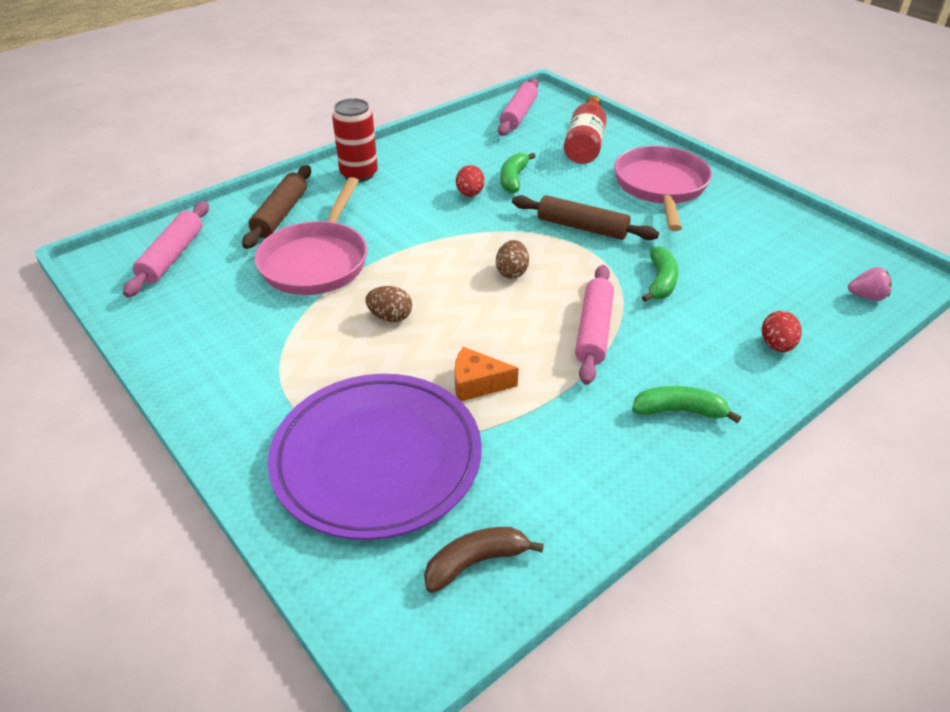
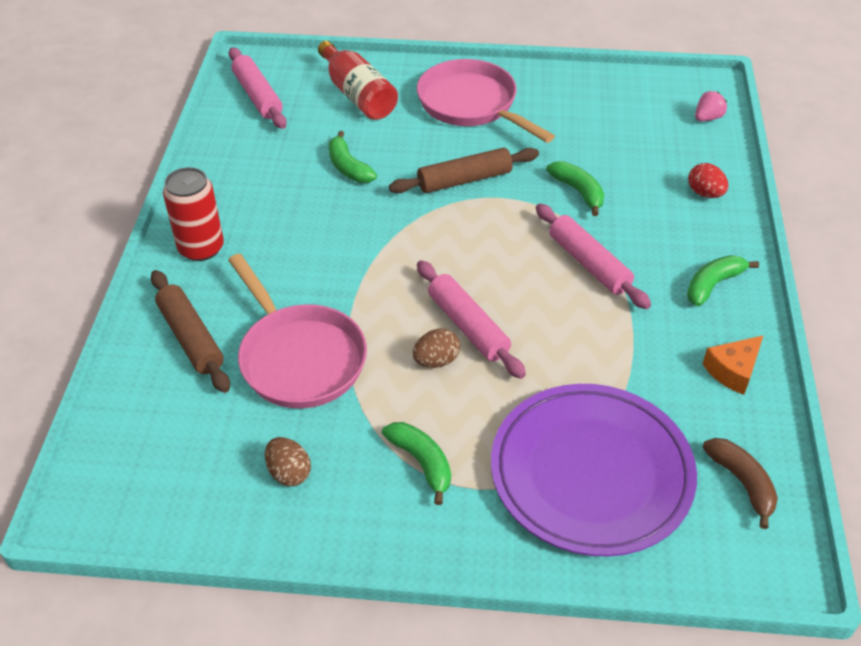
camera: 45 degrees left, 5 degrees up
pink rolling pin [123,201,209,297] -> pink rolling pin moved to [417,260,526,379]
brown banana [424,527,544,593] -> brown banana turned 135 degrees clockwise [703,438,778,529]
orange cheese [454,347,519,401] -> orange cheese moved to [703,335,764,395]
red egg [456,165,485,197] -> none
brown egg [496,240,529,279] -> brown egg moved to [265,437,311,486]
none -> green banana [382,422,451,505]

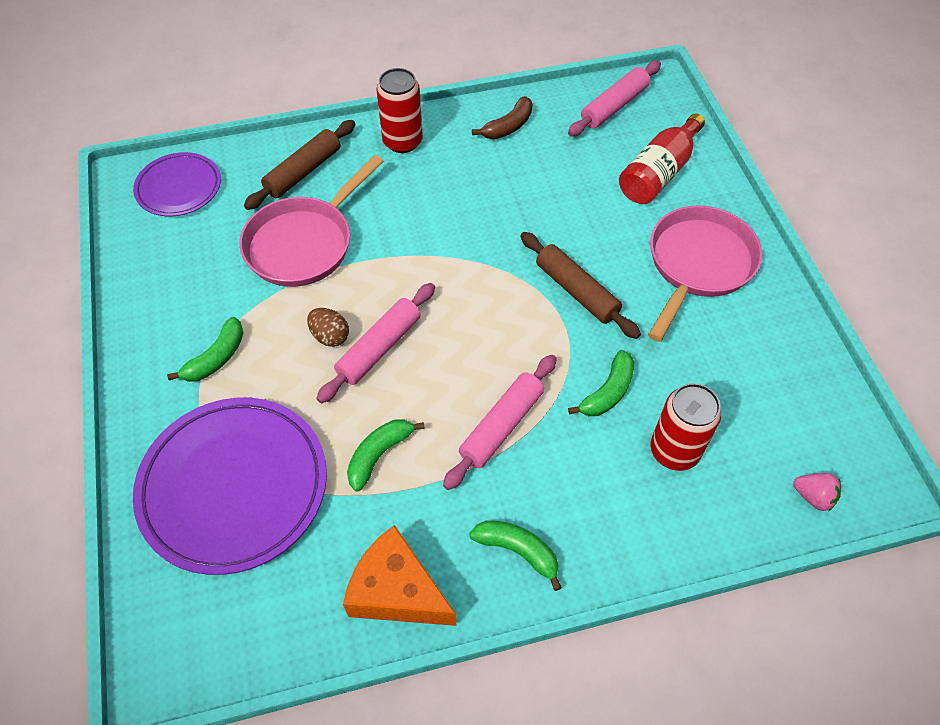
camera: 70 degrees right, 10 degrees up
brown egg [265,437,311,486] -> none
green banana [328,131,377,183] -> green banana moved to [347,420,425,492]
red egg [688,163,728,198] -> none
orange cheese [703,335,764,395] -> orange cheese [343,525,456,626], size x1.61
brown banana [703,438,778,529] -> brown banana moved to [472,96,532,139]
none -> purple plate [133,152,221,216]
none -> red can [650,383,722,471]

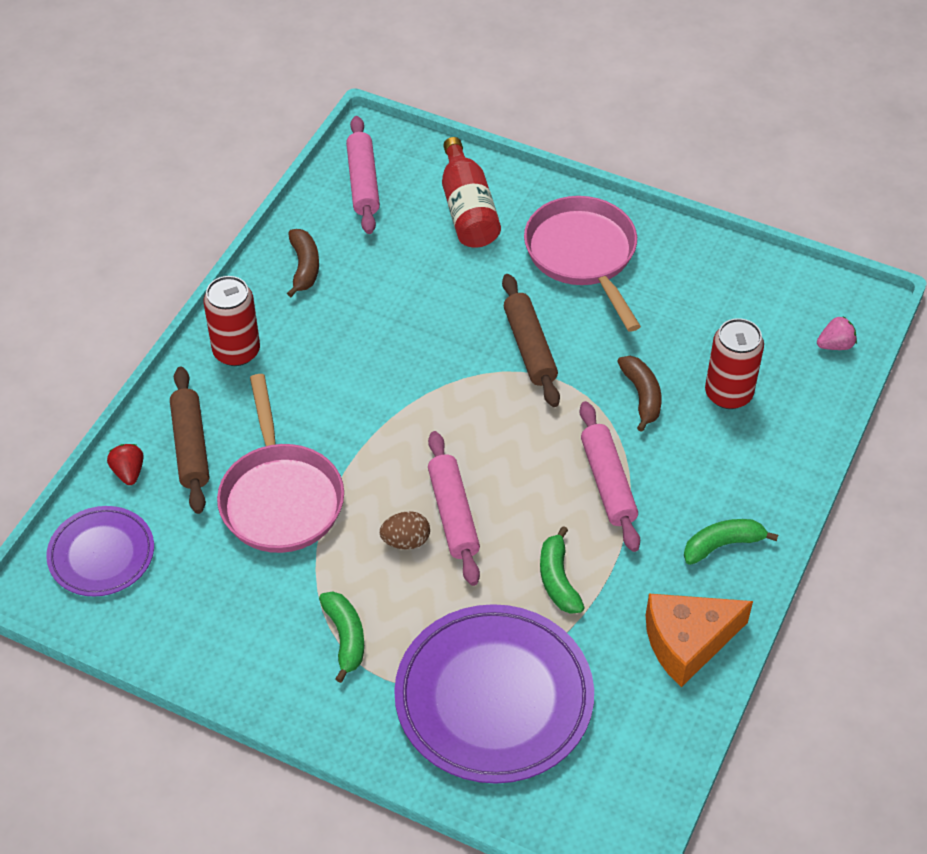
camera: 50 degrees left, 5 degrees down
brown rolling pin [520,232,641,339] -> brown rolling pin turned 75 degrees clockwise [502,274,560,407]
green banana [568,350,634,416] -> brown banana [617,356,661,432]
none -> red strawberry [107,444,144,485]

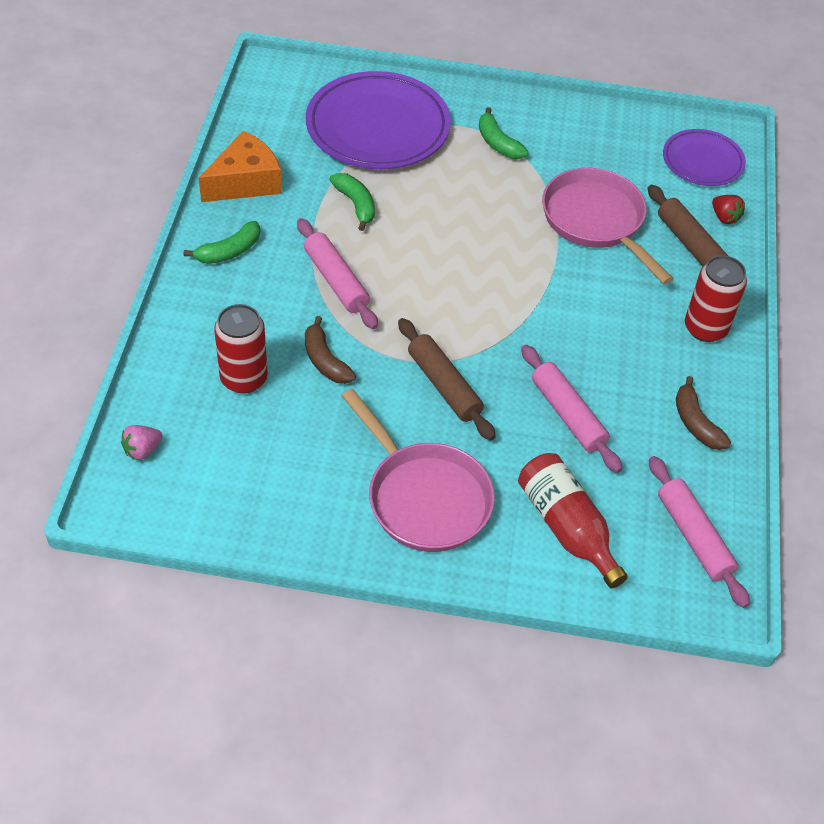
camera: 160 degrees right, 0 degrees up
brown egg [380,511,430,550] -> none
pink rolling pin [428,431,480,586] -> pink rolling pin moved to [521,345,622,473]

